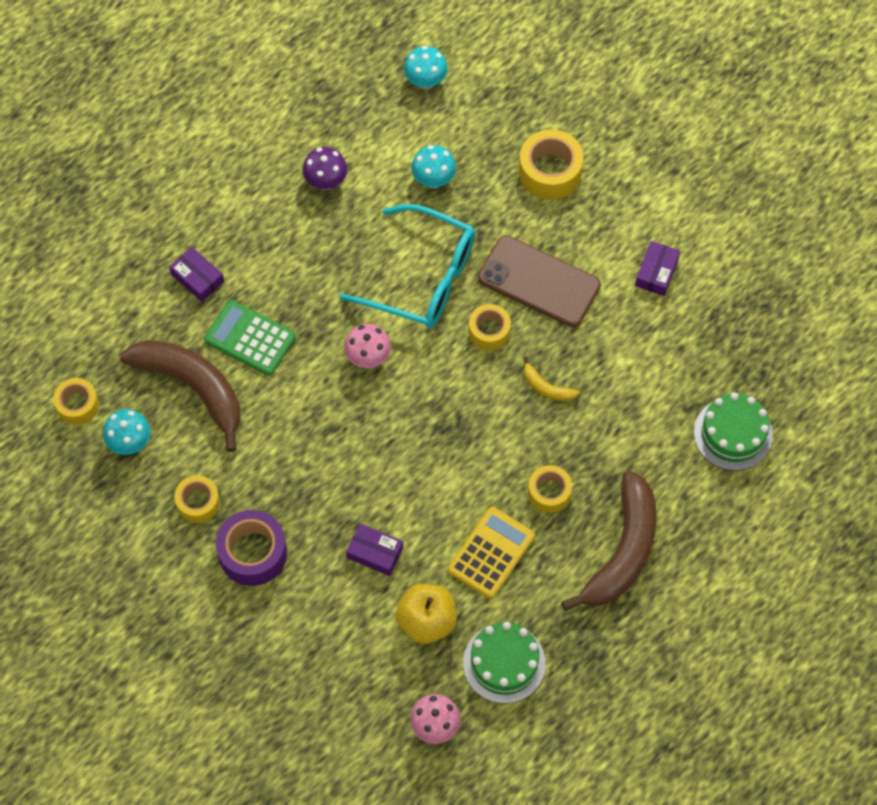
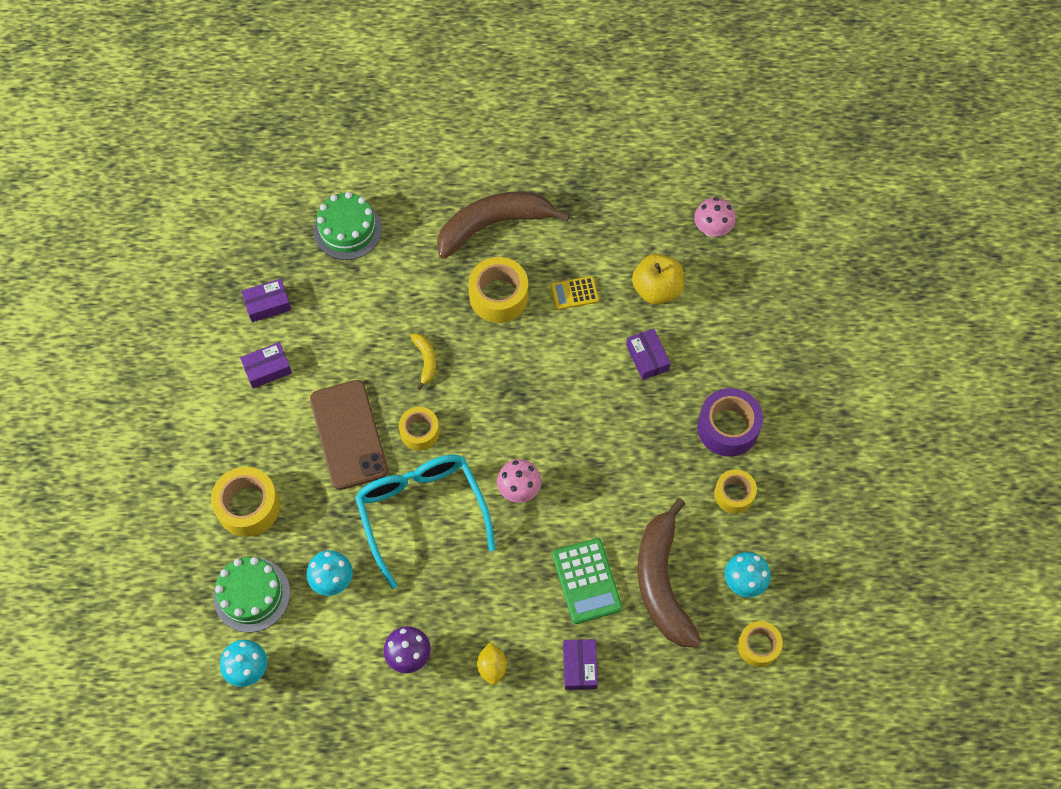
camera: 135 degrees left, 0 degrees up
yellow calculator [448,507,535,599] -> yellow calculator [551,276,599,310], size x0.62
green cake [463,622,546,703] -> green cake moved to [213,557,290,632]
yellow tape [528,465,572,513] -> yellow tape [468,257,528,323], size x1.57
none -> purple box [241,279,291,322]
none -> yellow lemon [477,642,507,685]

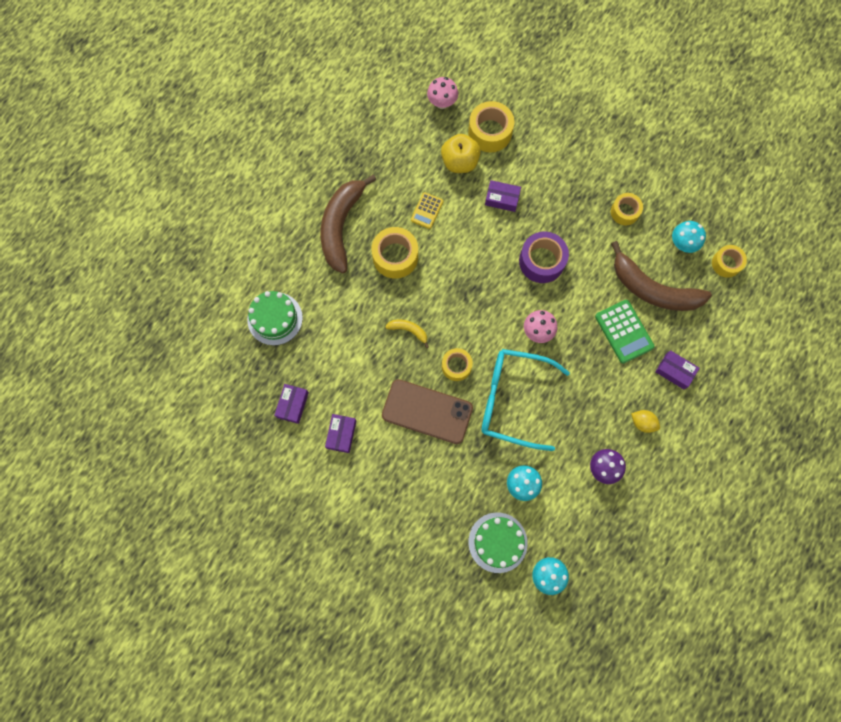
camera: 55 degrees left, 10 degrees up
yellow tape [211,467,280,537] -> yellow tape moved to [468,101,514,153]
green calculator [552,538,622,624] -> green calculator turned 45 degrees clockwise [595,300,655,364]
purple tape [697,388,763,457] -> purple tape moved to [519,232,569,283]

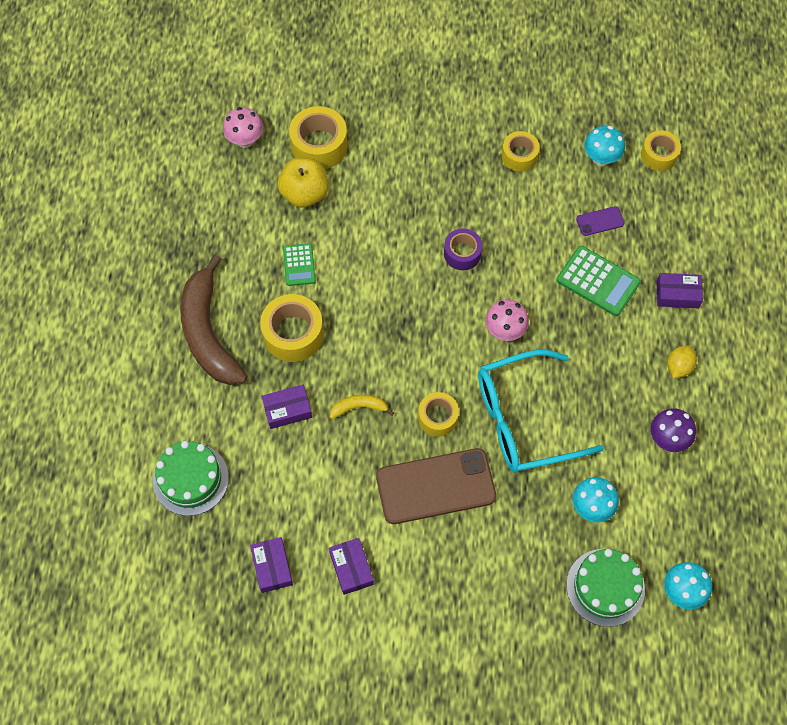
camera: 30 degrees left, 10 degrees down
yellow calculator [411,192,443,229] -> green calculator [283,243,316,286]
purple box [485,180,521,212] -> purple box moved to [261,385,312,429]
purple tape [519,232,569,283] -> purple tape [444,228,482,270], size x0.64
brown banana [611,241,712,311] -> purple phone [576,206,624,236]
yellow lemon [631,410,660,433] -> yellow lemon turned 60 degrees counterclockwise [667,346,696,378]

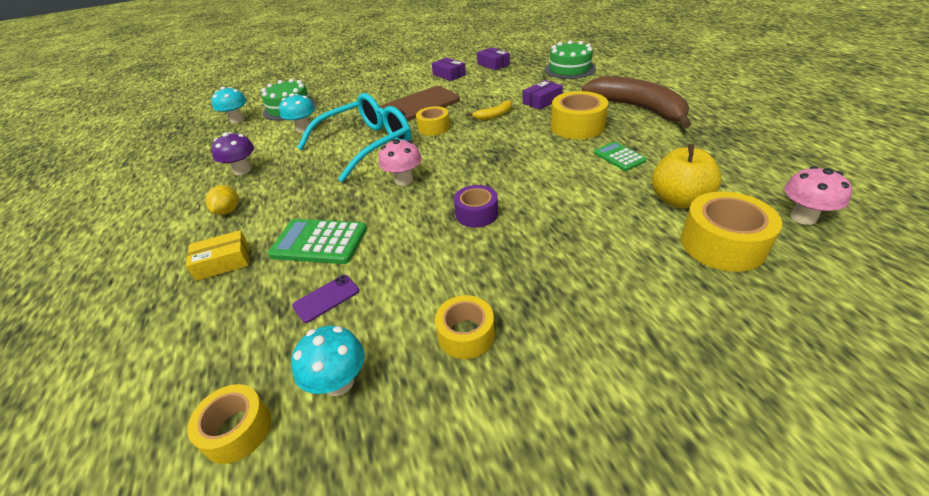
camera: 160 degrees right, 25 degrees down
purple box [657,273,703,308] -> yellow box [186,230,249,281]

